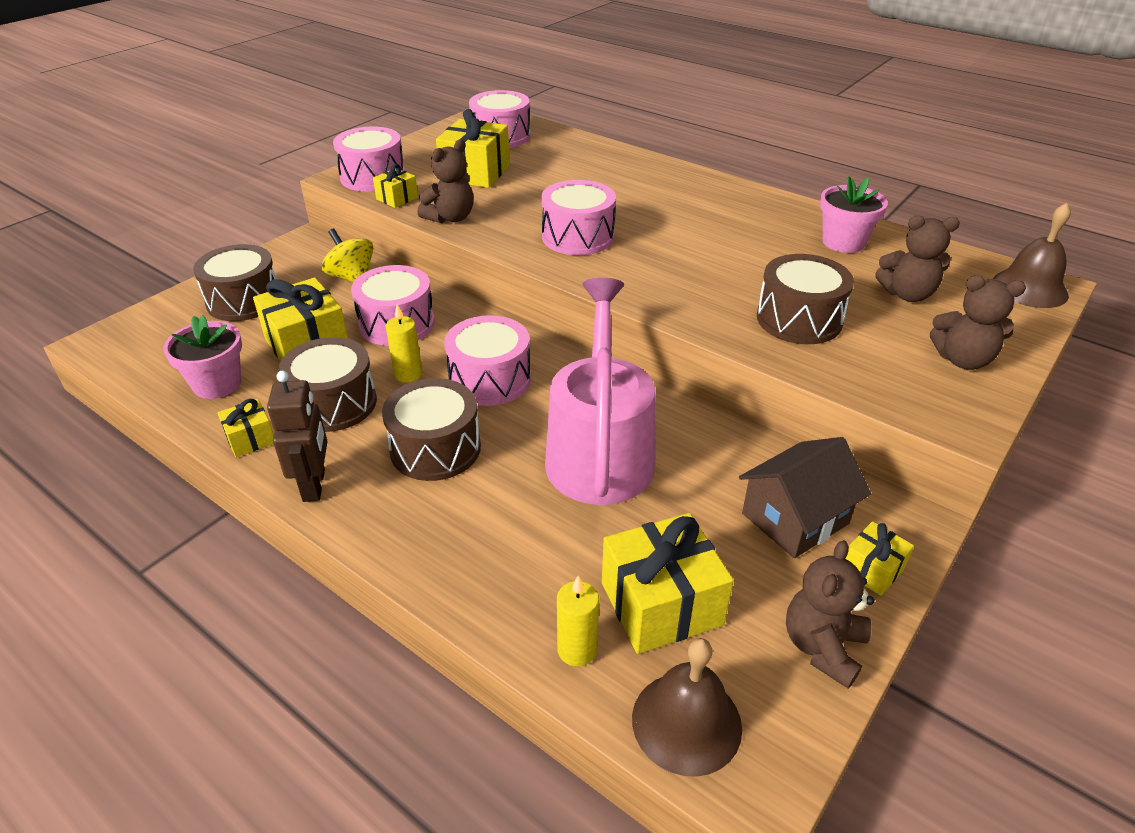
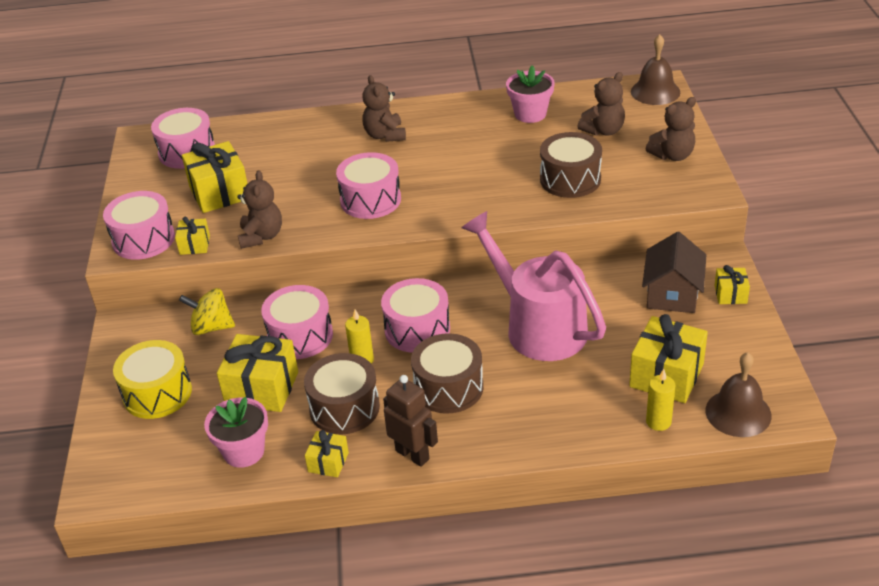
camera: 40 degrees left, 0 degrees up
brown drum [193,244,277,321] -> yellow drum [113,340,192,419]
brown teddy bear [786,540,874,688] -> brown teddy bear moved to [362,75,406,142]

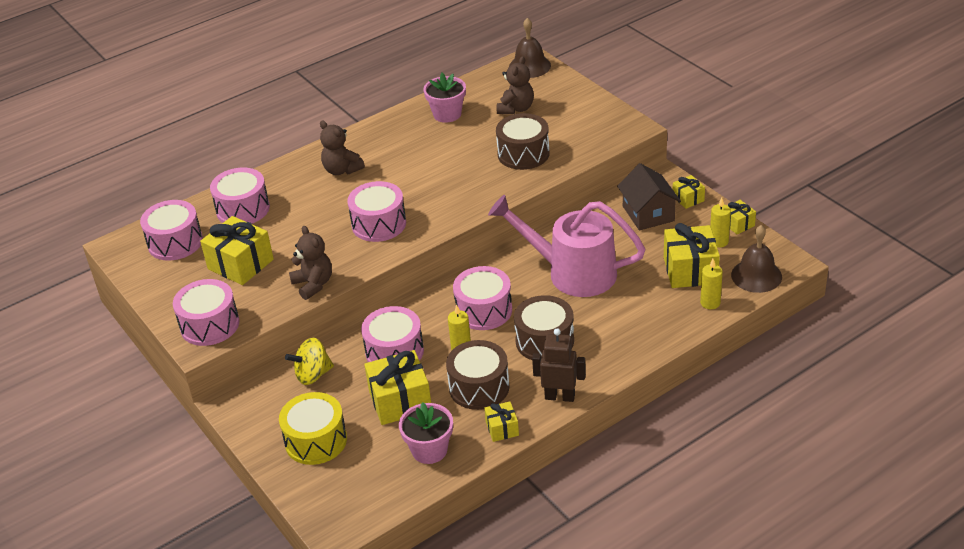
camera: 30 degrees left, 0 degrees up
yellow gift [175,217,210,255] -> yellow gift moved to [728,200,756,235]
brown teddy bear [645,97,696,161] -> none
none -> pink drum [210,167,270,224]
none -> yellow candle [710,198,731,247]

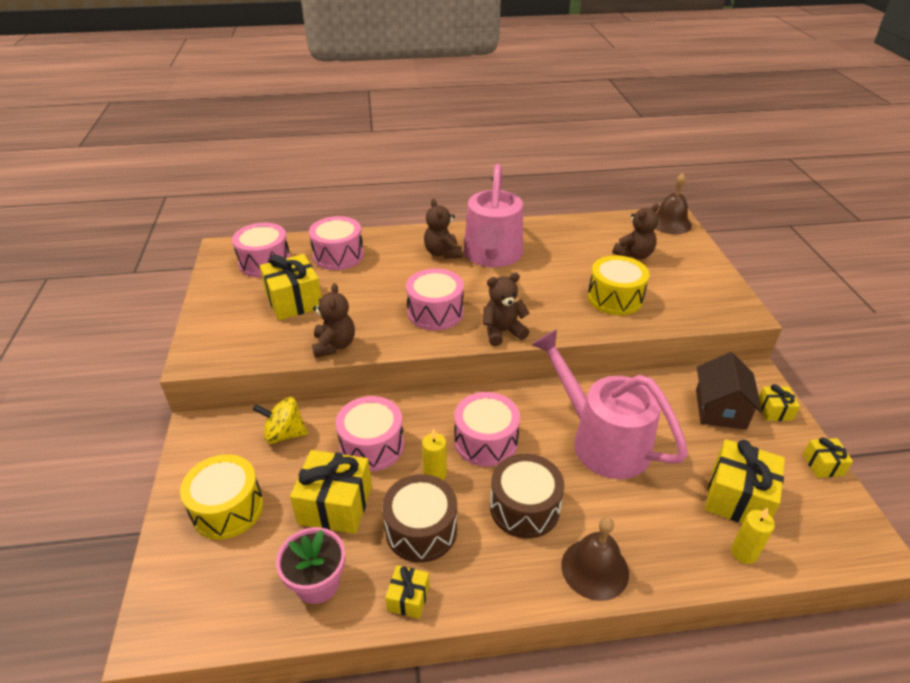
camera: 25 degrees right, 0 degrees up
pink drum [173,279,240,346] -> none
pink flower pot [423,73,466,123] -> none
brown drum [496,113,549,170] -> yellow drum [588,255,650,315]
brown robot [532,328,586,402] -> none
yellow candle [710,198,731,247] -> none
brown bell [731,225,782,293] -> brown bell moved to [561,517,629,601]
none -> pink watering can [464,164,523,267]
none -> brown teddy bear [483,273,530,346]

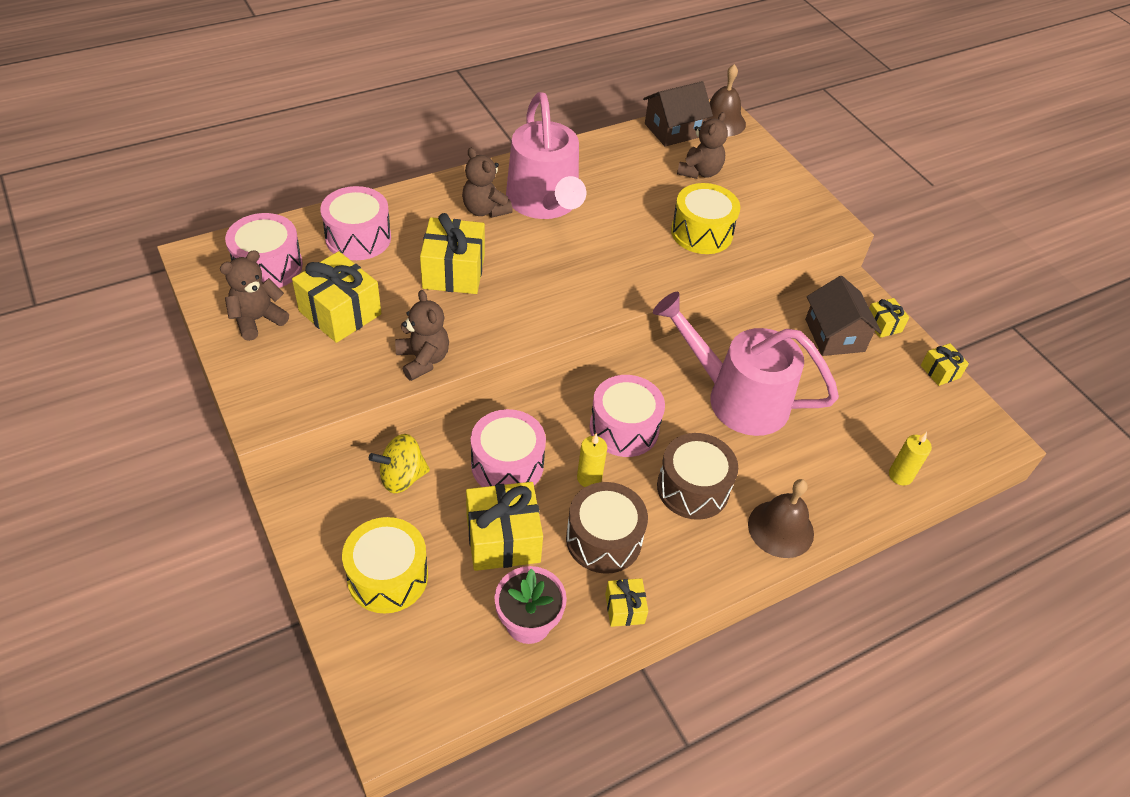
camera: 25 degrees left, 10 degrees up
pink drum [406,268,464,330] -> none
brown teddy bear [483,273,530,346] -> brown teddy bear moved to [220,250,289,341]
yellow gift [705,439,785,523] -> yellow gift moved to [420,213,485,294]
none -> brown house [643,81,713,147]

